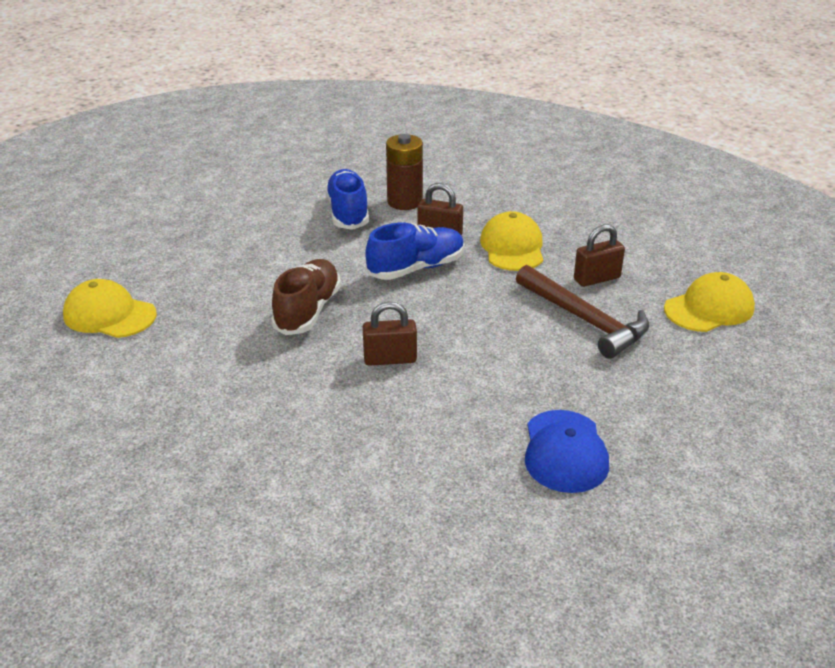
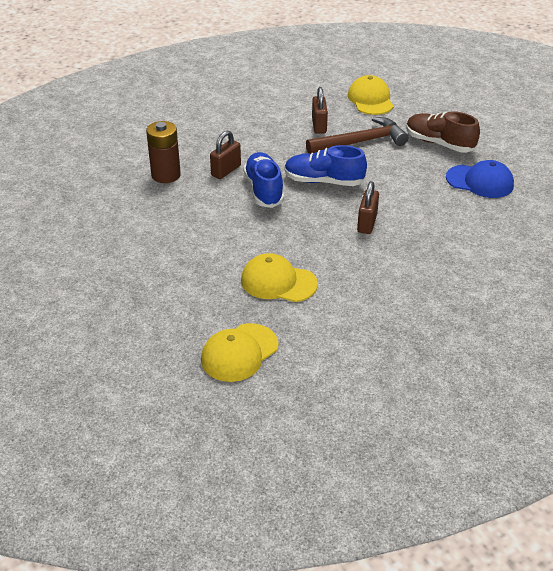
camera: 70 degrees left, 5 degrees up
brown shoe [271,259,341,335] -> brown shoe moved to [406,111,480,152]
blue shoe [325,169,369,230] -> blue shoe moved to [285,145,367,186]
yellow cap [480,211,543,271] -> yellow cap moved to [241,253,318,302]

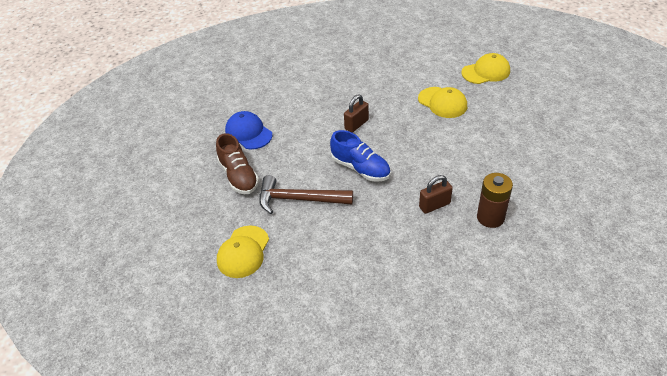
camera: 150 degrees left, 5 degrees up
blue shoe [243,152,284,208] -> none
brown padlock [312,87,328,134] -> none

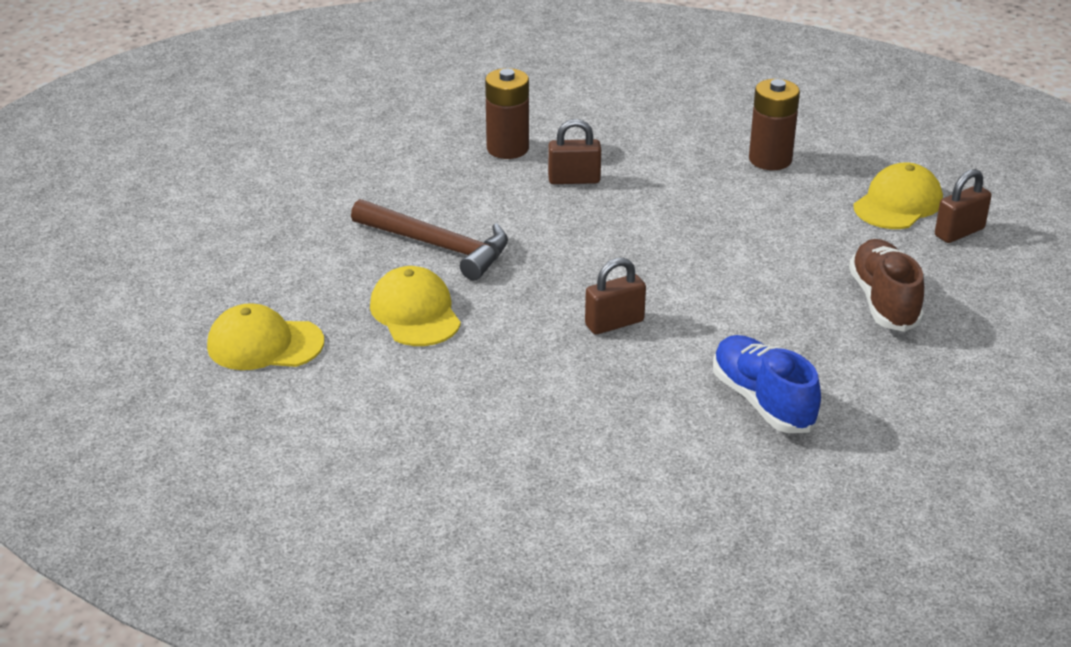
camera: 160 degrees left, 10 degrees down
blue cap [225,111,272,149] -> none
brown hammer [259,175,353,214] -> brown hammer moved to [351,199,508,280]
blue shoe [330,130,391,182] -> blue shoe moved to [713,335,821,433]
none -> brown battery [749,79,800,170]
none -> brown padlock [935,169,992,243]

